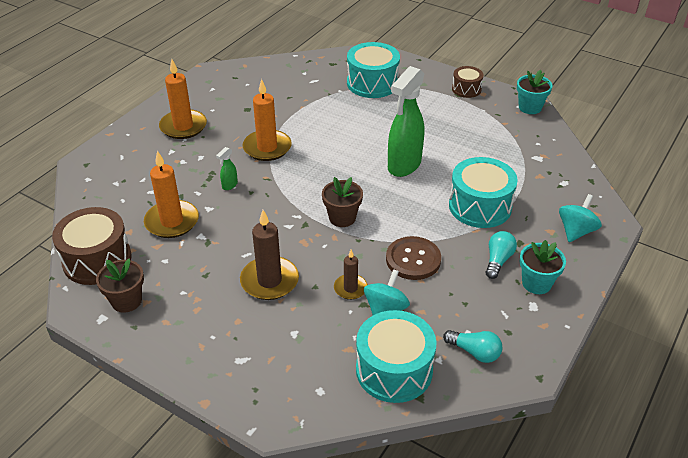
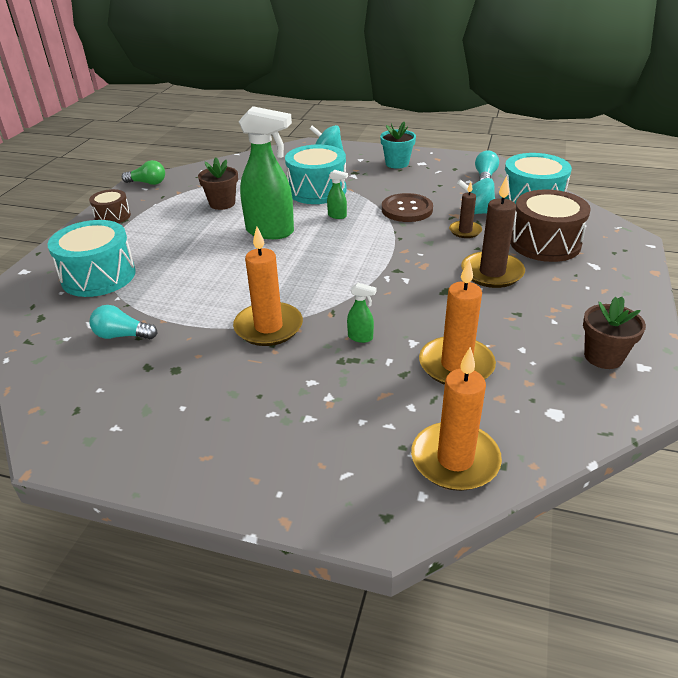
camera: 105 degrees left, 5 degrees down
brown drum [52,207,132,285] -> brown drum moved to [510,189,591,262]
orange candle [159,59,207,139] -> orange candle moved to [411,347,502,491]
brown flower pot [322,177,363,227] -> brown flower pot moved to [198,157,238,210]
turquoise light bulb [486,231,517,279] -> turquoise light bulb moved to [90,305,157,339]
turquoise flower pot [517,70,553,114] -> green light bulb [122,160,165,185]
none -> green spray bottle [327,169,348,219]

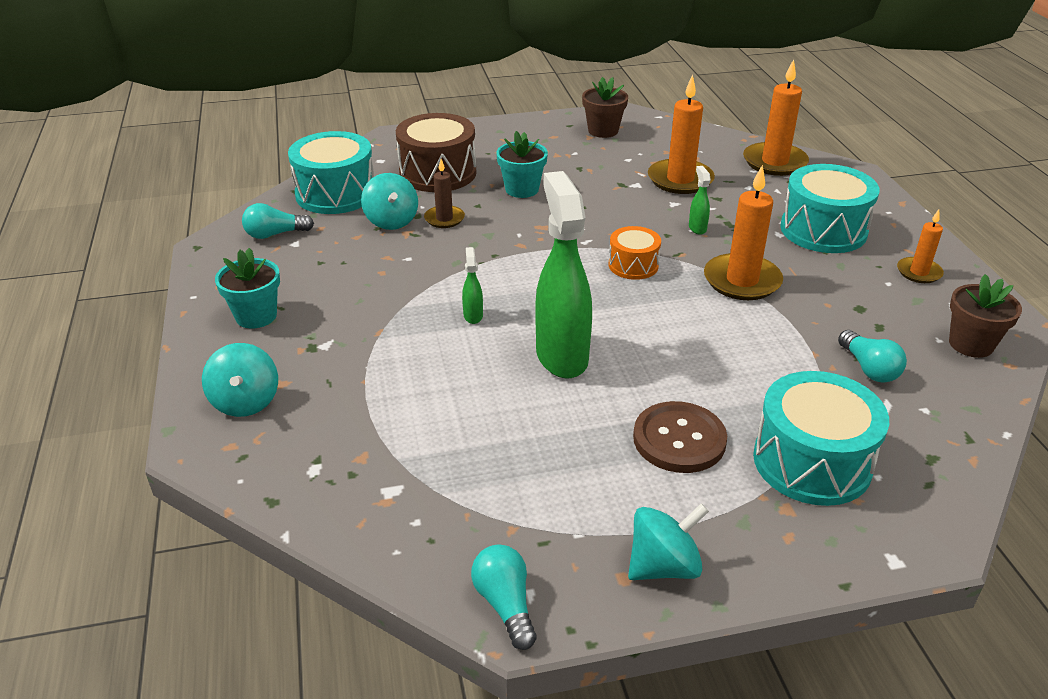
camera: 120 degrees left, 0 degrees up
brown drum [89,189,131,223] -> turquoise spinning top [628,503,709,580]
green light bulb [122,160,165,185] -> turquoise light bulb [471,545,537,650]
brown flower pot [198,157,238,210] -> brown flower pot moved to [949,274,1022,358]
turquoise drum [285,144,346,204] -> turquoise drum moved to [780,164,880,253]
brown button [382,193,433,222] -> brown button moved to [633,401,727,473]
brown candle [461,176,525,288] -> turquoise flower pot [496,131,548,198]
none -> orange drum [609,226,661,280]
none -> orange candle [897,209,944,283]

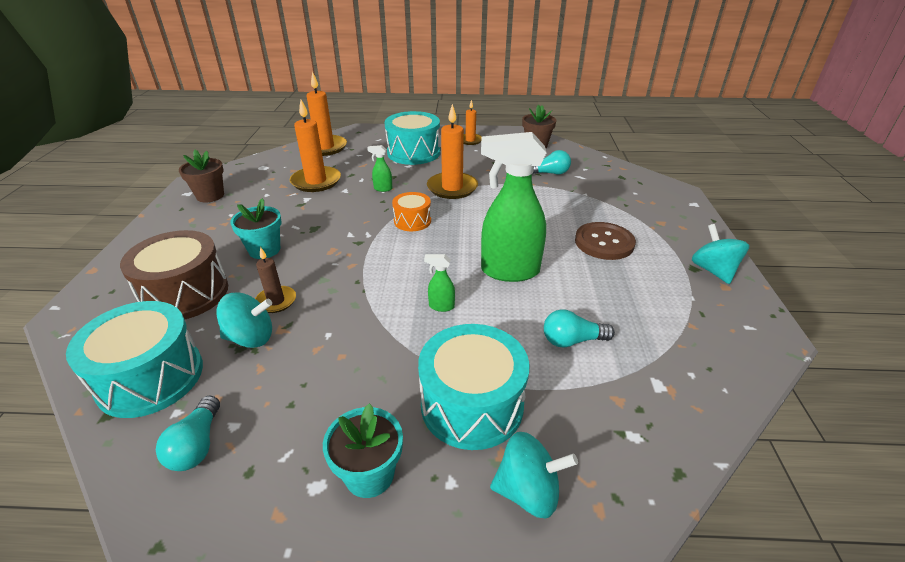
camera: 75 degrees left, 0 degrees up
turquoise light bulb [471,545,537,650] -> turquoise light bulb moved to [544,309,615,348]
turquoise drum [753,371,889,506] -> turquoise drum moved to [418,324,530,450]

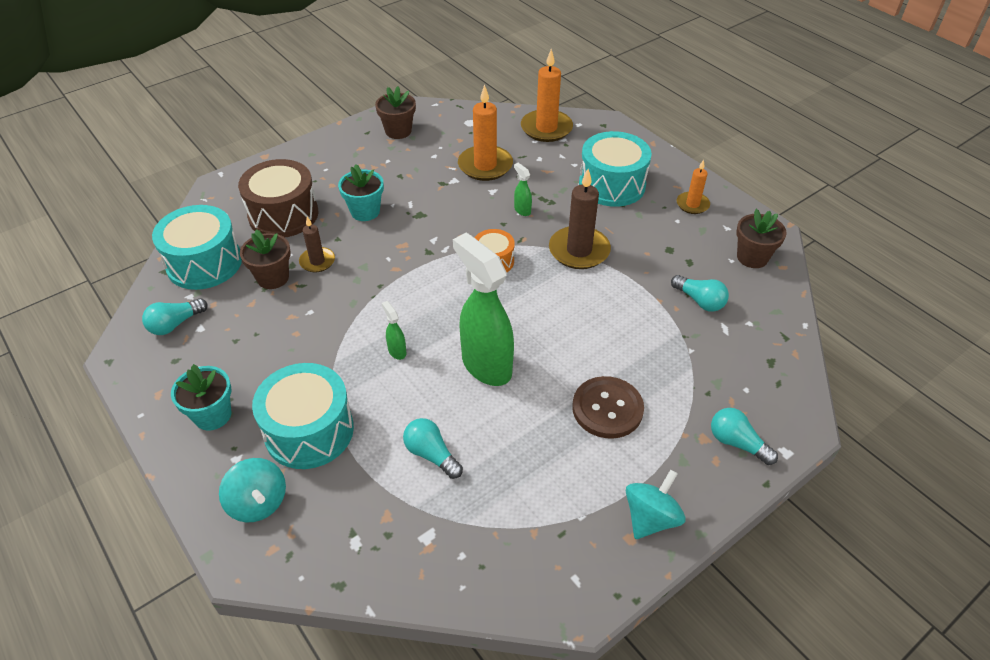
camera: 50 degrees right, 10 degrees up
turquoise spinning top [216,292,272,348] -> brown flower pot [240,229,291,289]
orange candle [427,104,478,199] -> brown candle [549,169,611,269]
none -> turquoise light bulb [711,408,778,465]

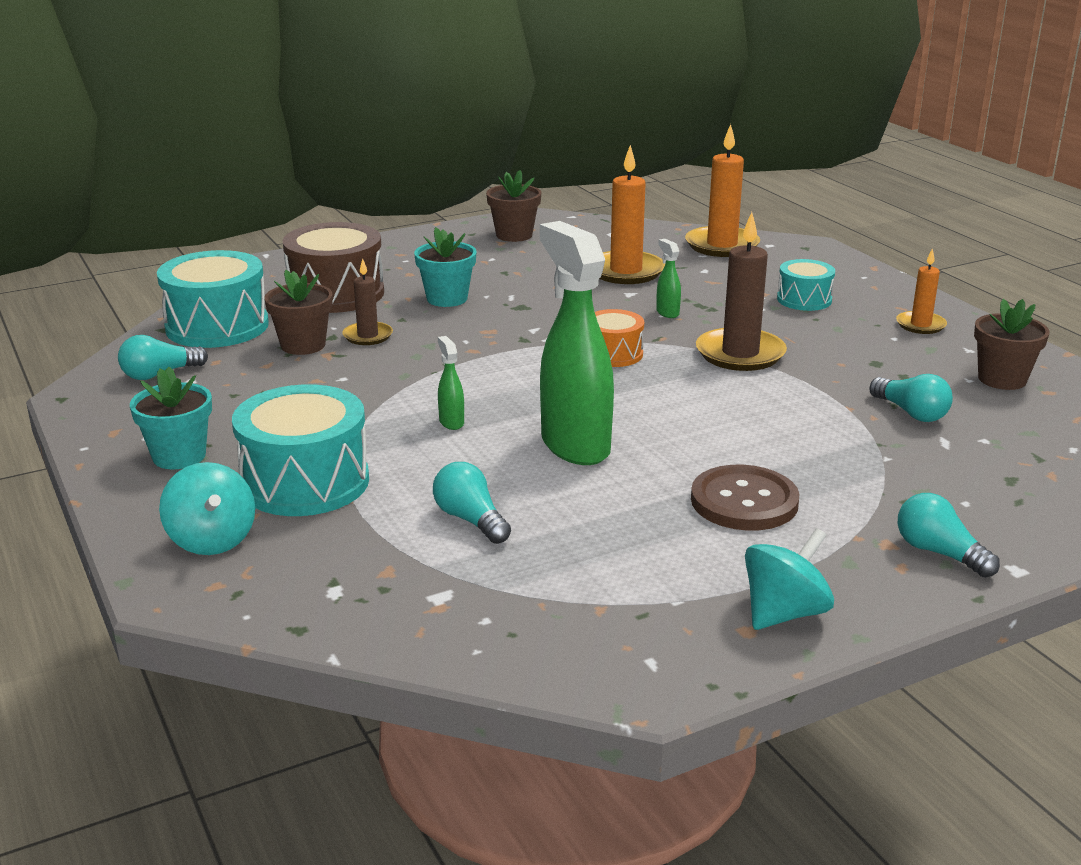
camera: 10 degrees right, 20 degrees down
turquoise drum [579,131,652,207] -> turquoise drum [777,259,835,311], size x0.56

